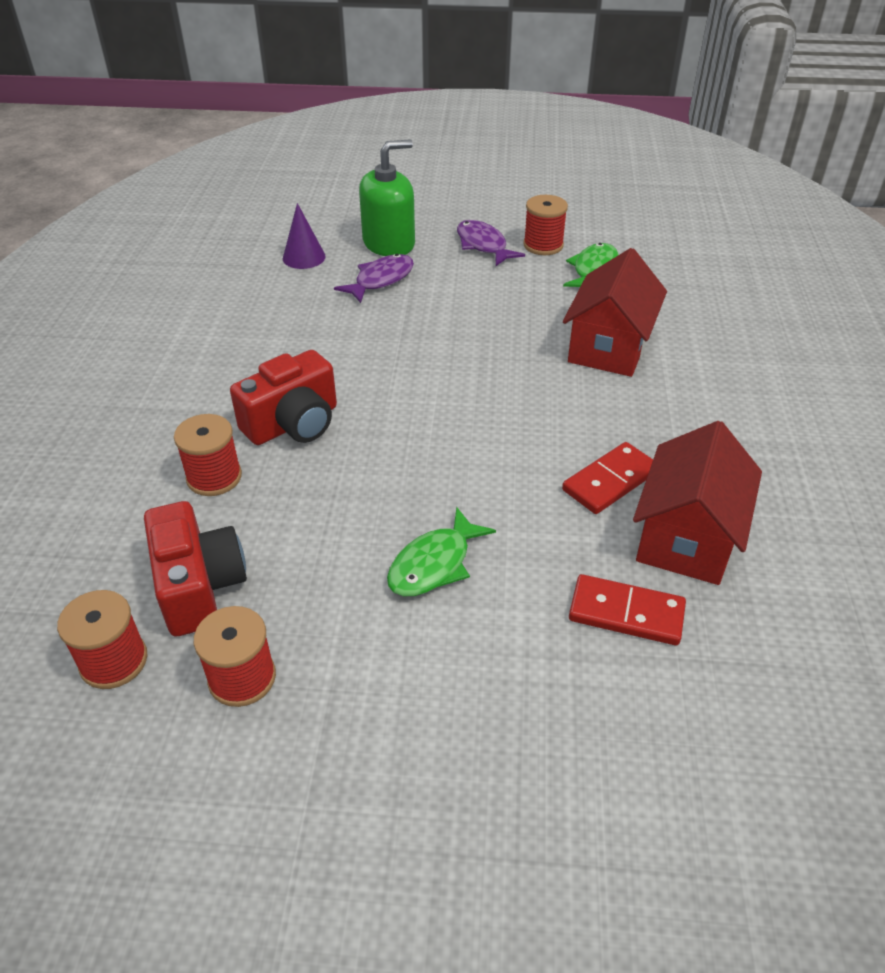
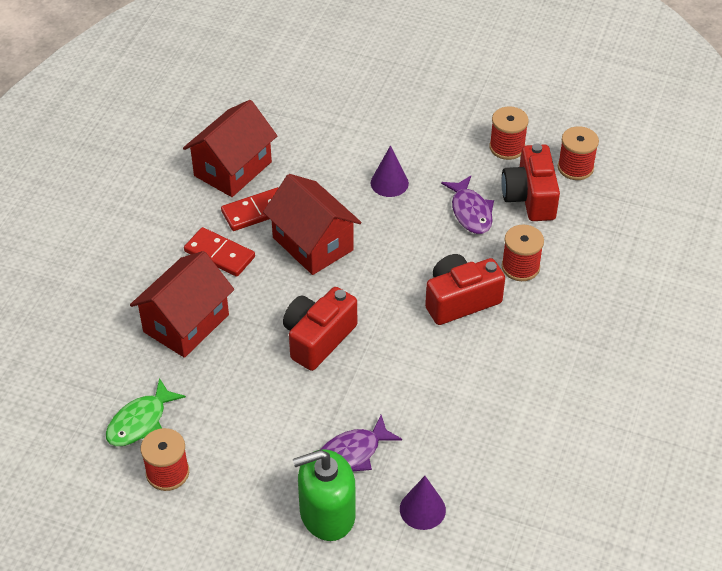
camera: 165 degrees left, 5 degrees up
green fish [387,507,496,596] -> purple cone [371,146,409,197]
purple fish [457,220,525,266] -> purple fish moved to [441,176,494,234]
red domino [569,574,686,645] -> red domino moved to [184,227,255,277]
none -> red house [263,174,361,275]
none -> red camera [283,287,357,371]

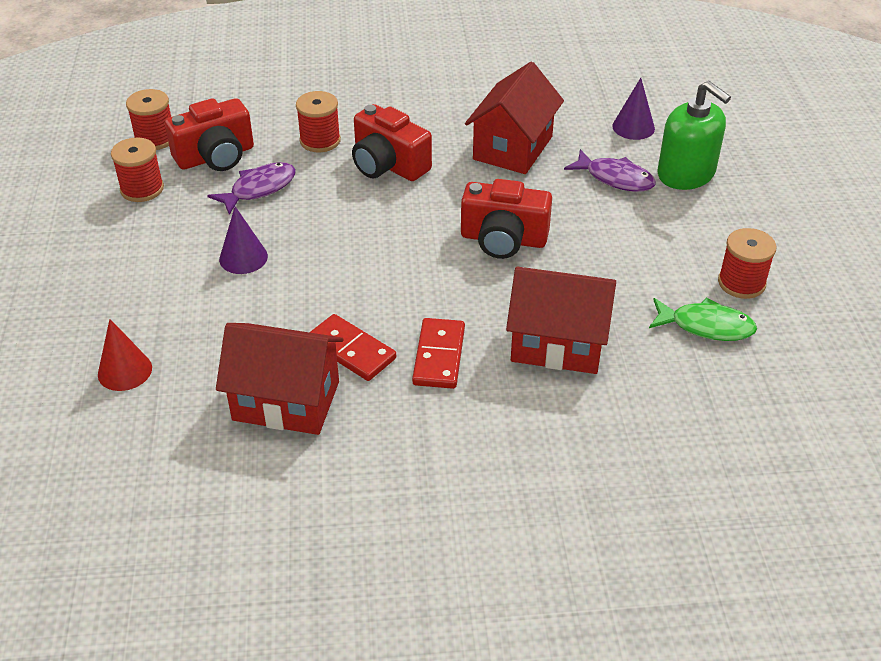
camera: 115 degrees left, 5 degrees down
red house [263,174,361,275] -> red house moved to [465,62,564,174]
none -> red cone [98,319,152,391]

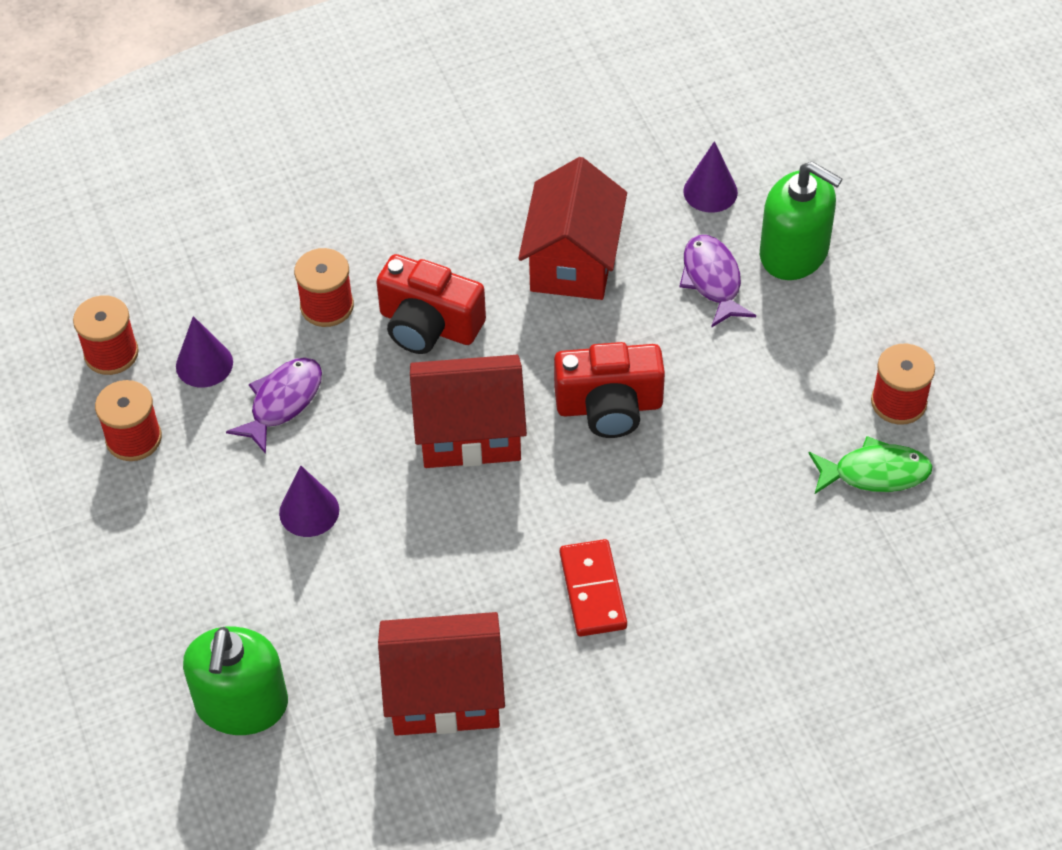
camera: 15 degrees left, 10 degrees up
red cone [98,319,152,391] -> green soap dispenser [183,626,288,735]
red camera [165,98,254,171] -> purple cone [176,316,233,388]
red domino [309,314,396,381] -> none
red house [506,267,616,374] -> red house moved to [410,355,527,468]
purple fish [564,149,656,192] -> purple fish turned 120 degrees counterclockwise [679,235,756,328]

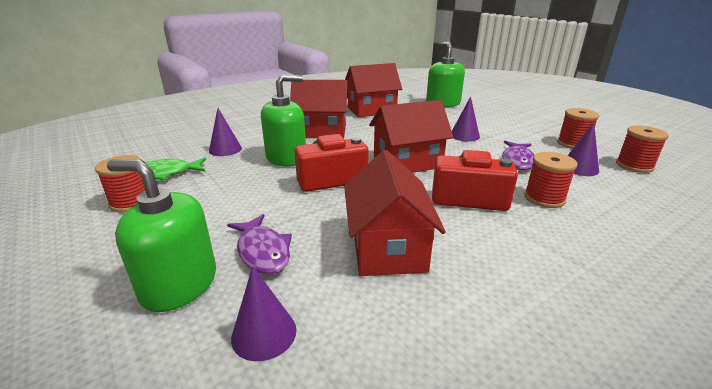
camera: 165 degrees right, 25 degrees down
red domino [560,539,627,636] -> red house [290,80,349,138]
none -> purple cone [209,108,242,156]
none -> green soap dispenser [261,74,306,167]

